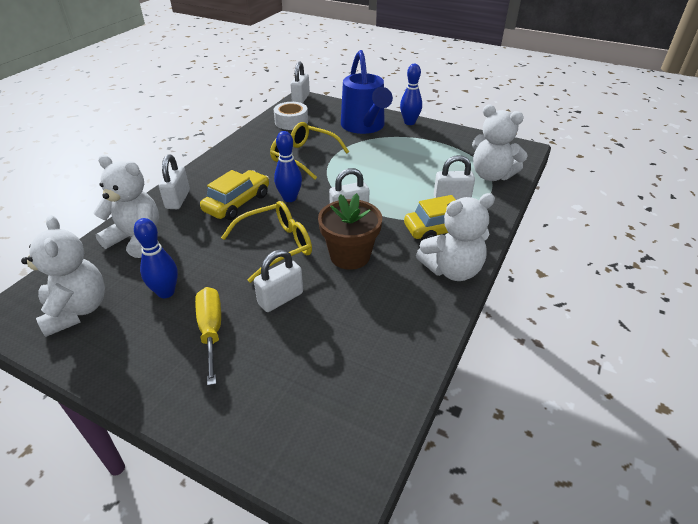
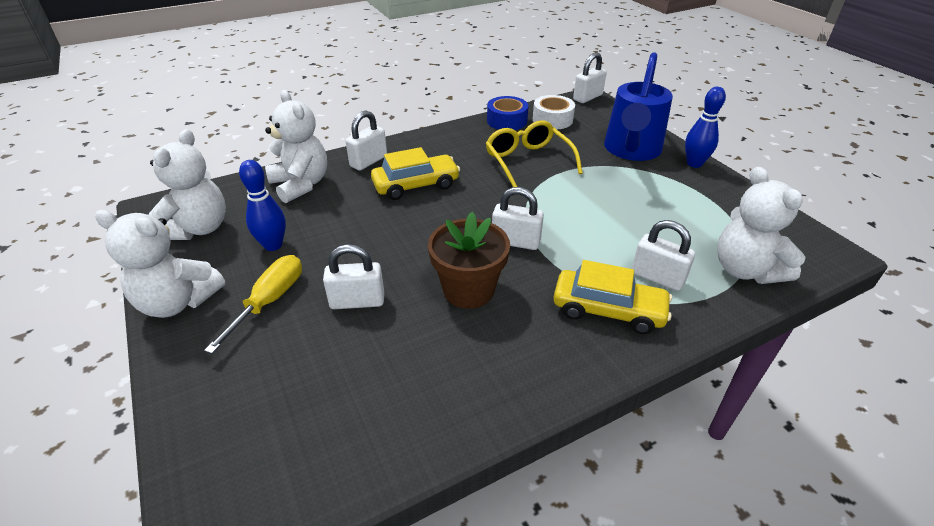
camera: 35 degrees right, 0 degrees up
yellow glasses [221,201,312,283] -> none
blue bowling pin [274,131,302,202] -> none
white teddy bear [416,193,495,281] -> white teddy bear moved to [95,210,225,318]
none -> blue tape [487,96,528,130]

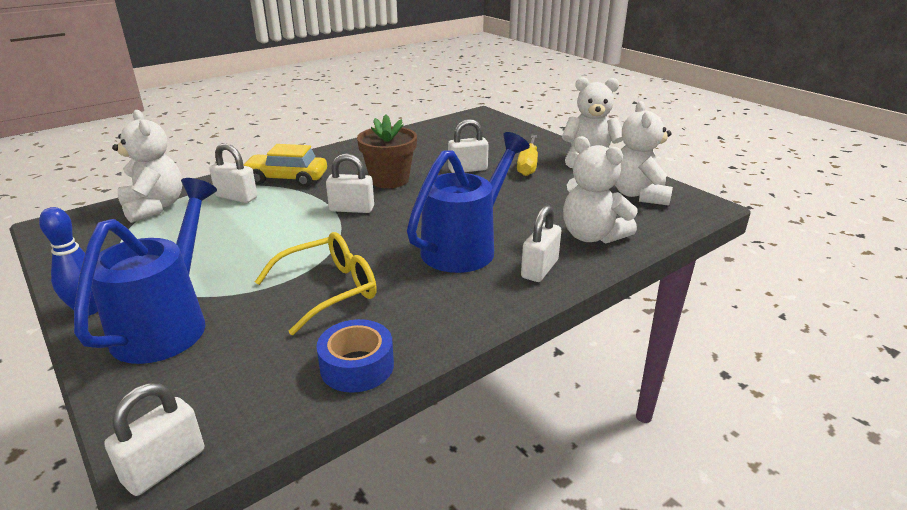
camera: 170 degrees right, 10 degrees down
blue bowling pin [239,160,286,251] -> none
yellow car [371,147,460,200] -> blue watering can [407,132,530,273]
yellow glasses [486,120,583,187] -> yellow glasses turned 90 degrees counterclockwise [255,232,377,335]
white tape [533,95,575,129] -> none

